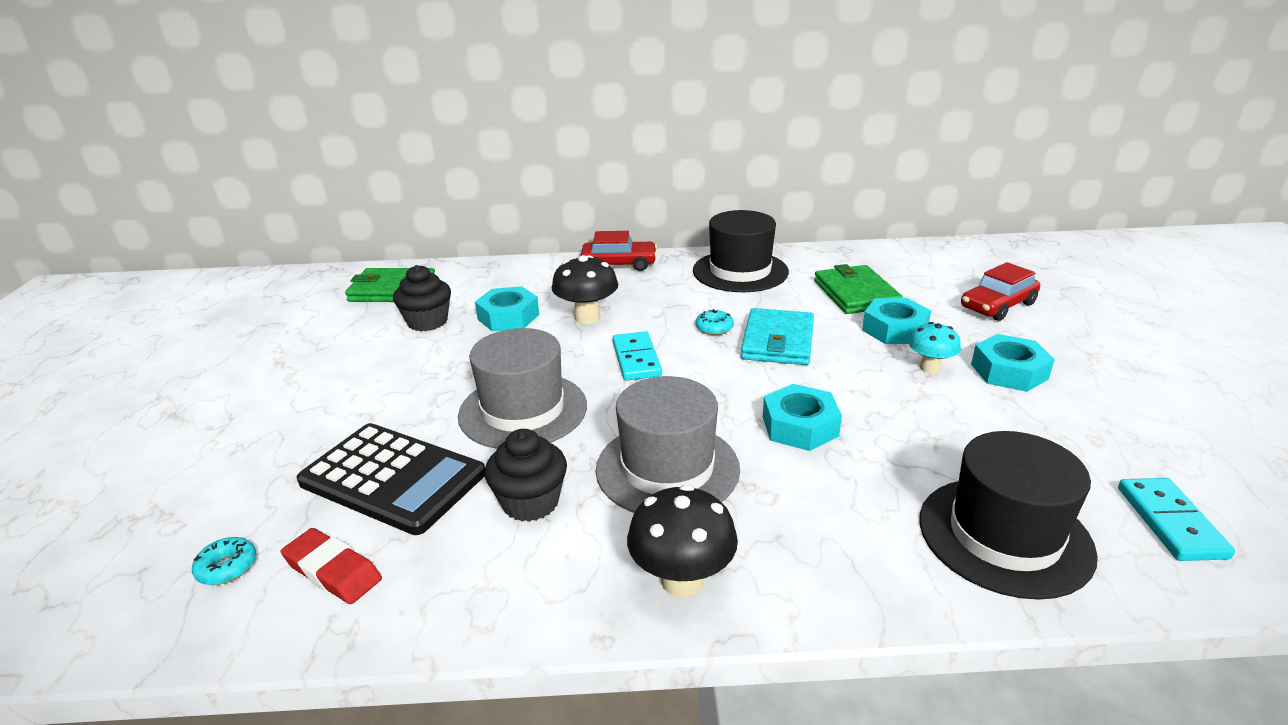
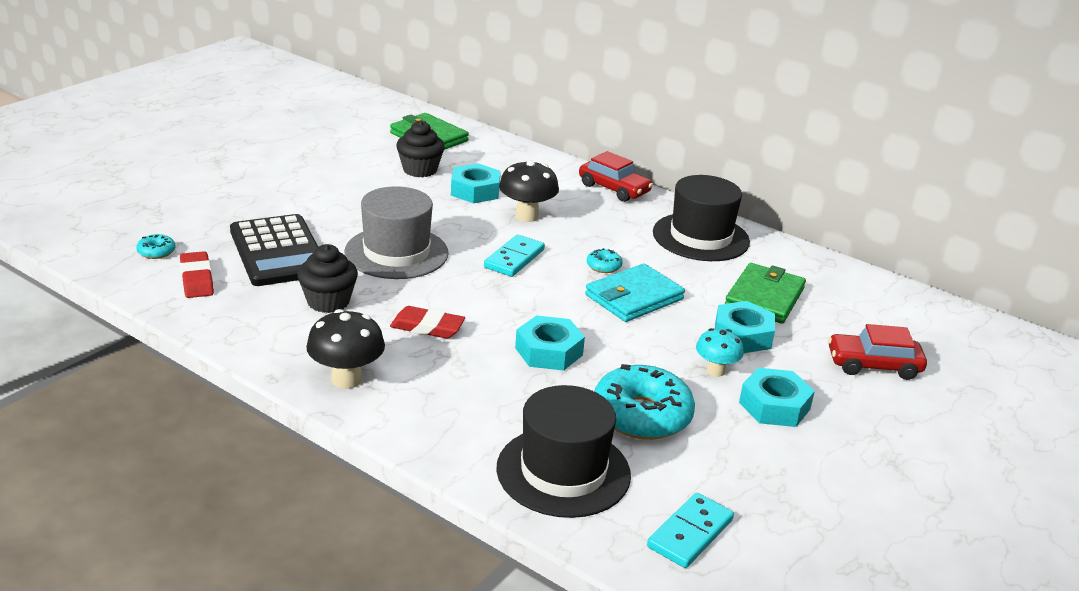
camera: 35 degrees right, 0 degrees up
grey hat [596,376,740,513] -> red eraser [390,306,465,339]
none -> turquoise donut [594,364,695,440]

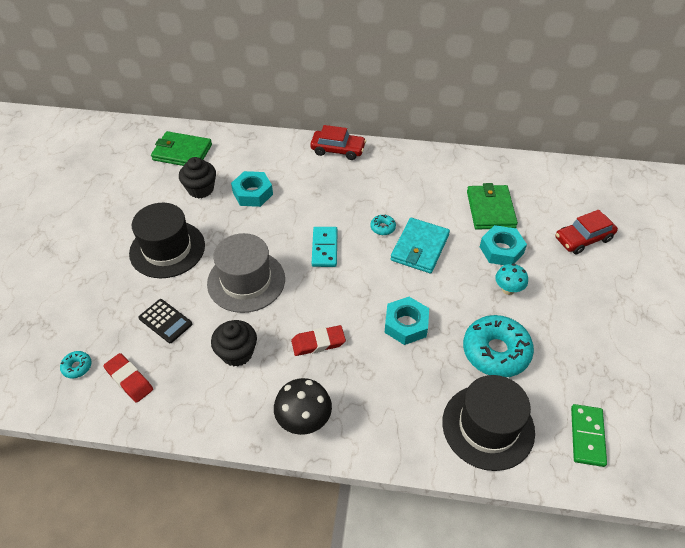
camera: 25 degrees left, 20 degrees up
black calculator [230,214,318,286] -> black calculator [139,299,192,343], size x0.52
black mushroom [499,160,559,222] -> none
turquoise domino [647,493,734,568] -> green domino [571,404,607,467]
black hat [653,175,750,261] -> black hat moved to [129,203,205,278]
turquoise nut [739,368,815,427] -> none

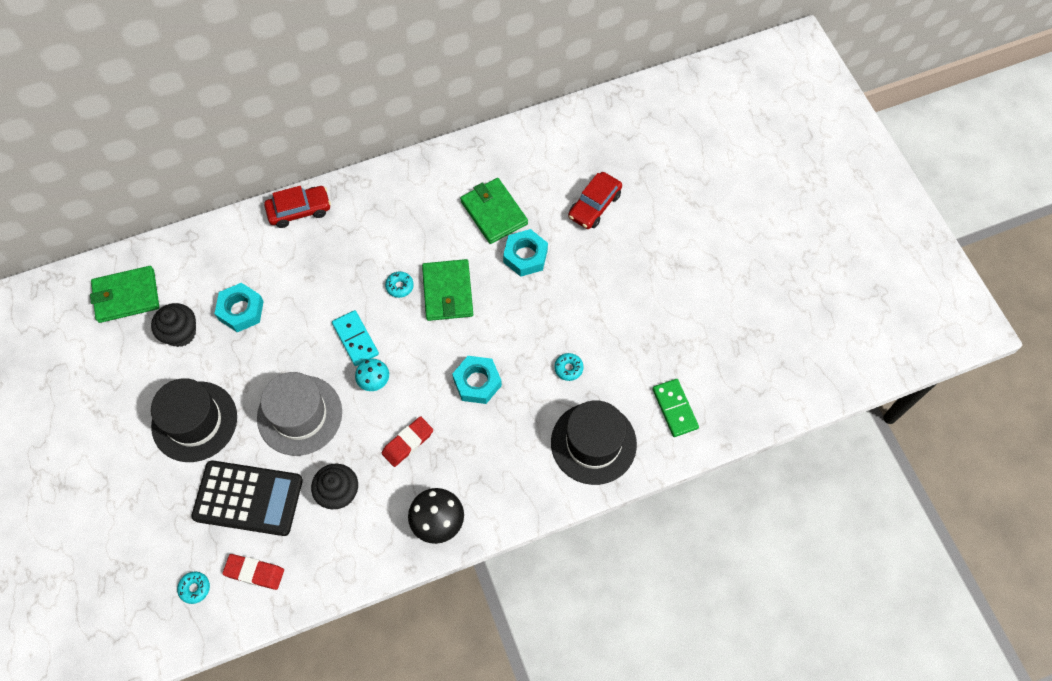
camera: 30 degrees left, 15 degrees up
black calculator [139,299,192,343] -> black calculator [191,460,303,536], size x1.91
turquoise wallet [391,218,450,274] -> green wallet [422,259,473,321]
turquoise donut [463,315,534,377] -> turquoise donut [554,353,584,381], size x0.43
turquoise mushroom [495,263,528,295] -> turquoise mushroom moved to [355,358,389,391]

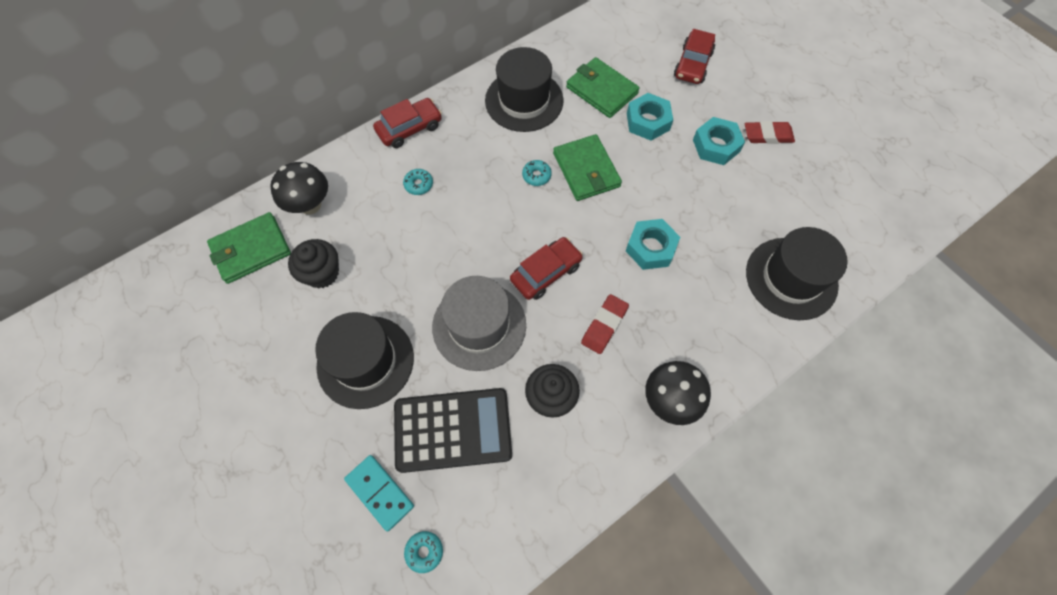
camera: 15 degrees left, 0 degrees up
turquoise nut [214,283,264,332] -> turquoise nut moved to [693,117,745,165]
red eraser [223,554,284,590] -> red eraser moved to [745,121,795,144]
turquoise domino [332,310,379,366] -> turquoise domino moved to [344,455,414,531]
turquoise mushroom [355,358,389,391] -> red car [510,237,583,300]
turquoise donut [554,353,584,381] -> turquoise donut moved to [403,169,433,195]
green domino [652,379,699,437] -> none
none -> black mushroom [270,162,328,215]
none -> black hat [485,47,564,132]

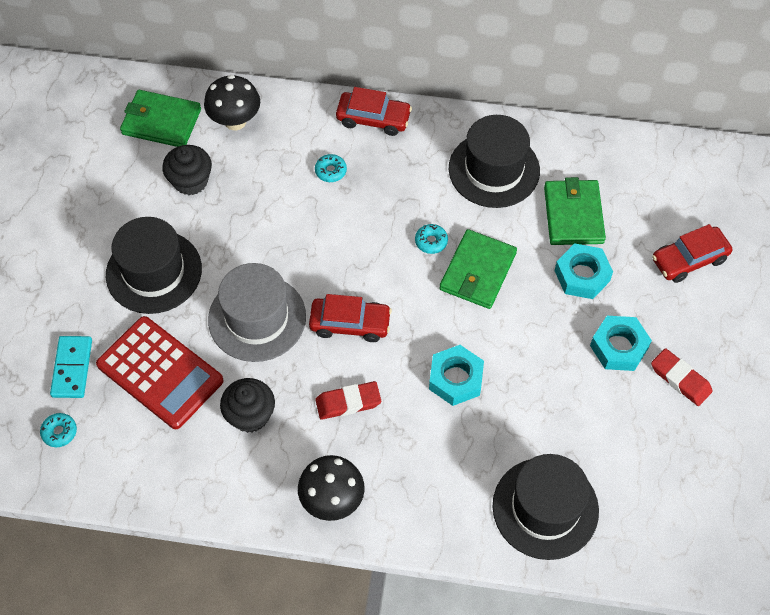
camera: 45 degrees right, 5 degrees down
black calculator [394,388,512,473] -> red calculator [96,316,224,429]

